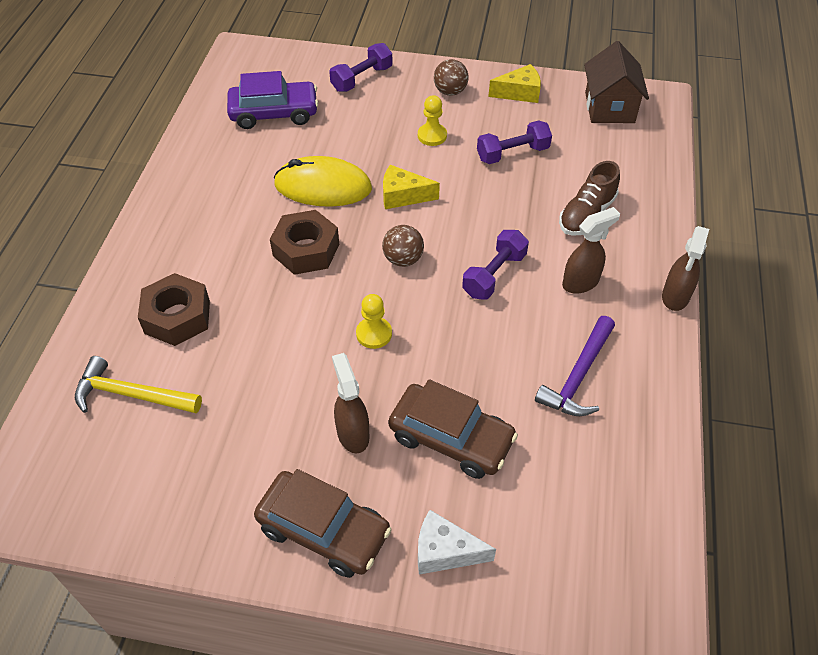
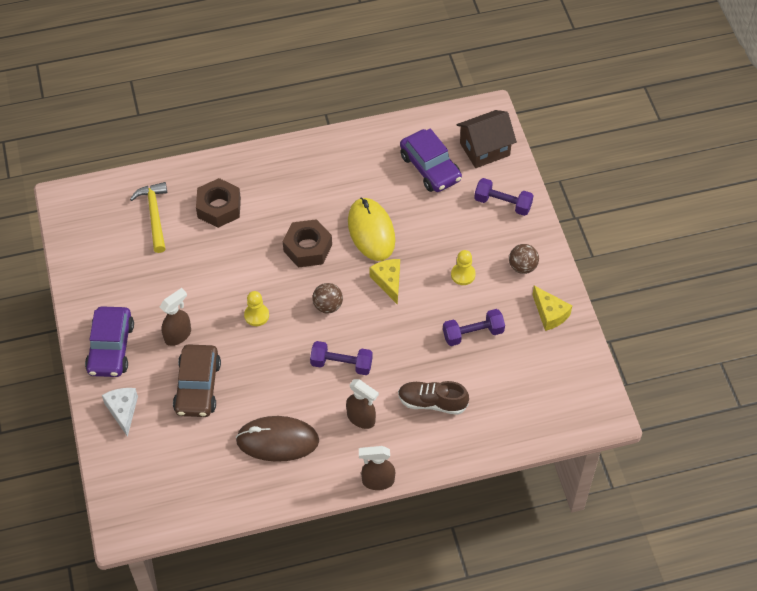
camera: 65 degrees right, 5 degrees up
brown car [254,469,392,578] -> purple car [85,306,134,377]
purple dumbbell [477,120,552,164] -> purple dumbbell turned 60 degrees counterclockwise [443,309,505,346]
purple hammer [535,316,615,416] -> brown mouse [235,416,319,462]
brown house [584,41,649,123] -> brown house moved to [457,110,517,168]

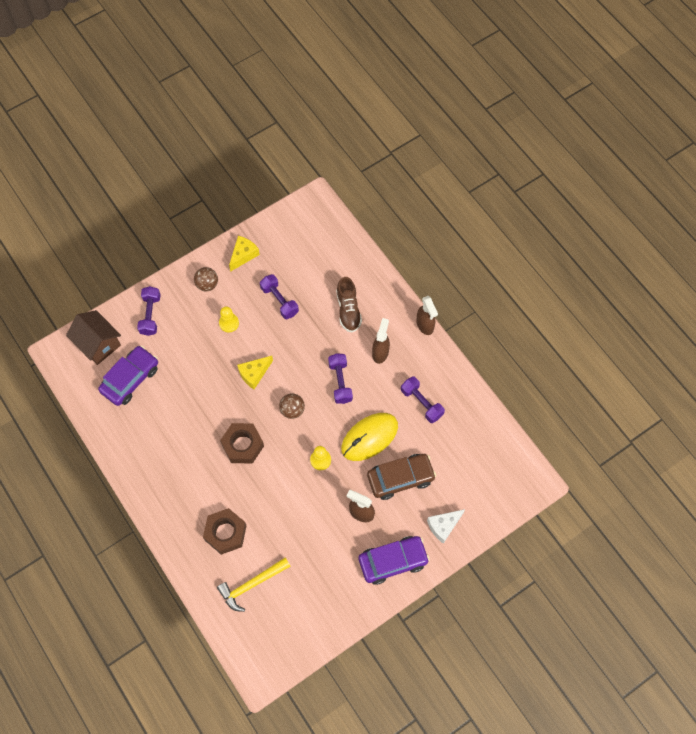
camera: 110 degrees left, 10 degrees up
brown mouse [235,416,319,462] -> purple dumbbell [401,376,445,423]
yellow mouse [348,197,395,261] -> yellow mouse moved to [341,413,398,461]

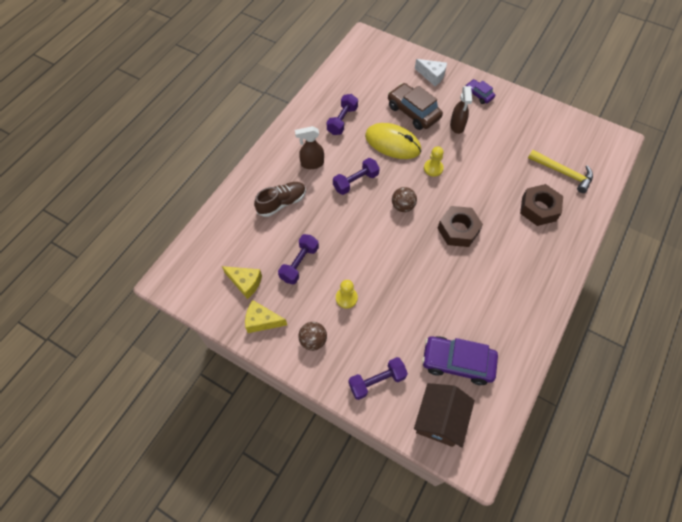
camera: 115 degrees left, 5 degrees down
yellow cheese [237,356,273,389] -> yellow cheese moved to [222,266,262,299]
purple car [359,536,430,585] -> purple car [466,79,495,104], size x0.55
brown spray bottle [416,296,438,335] -> none

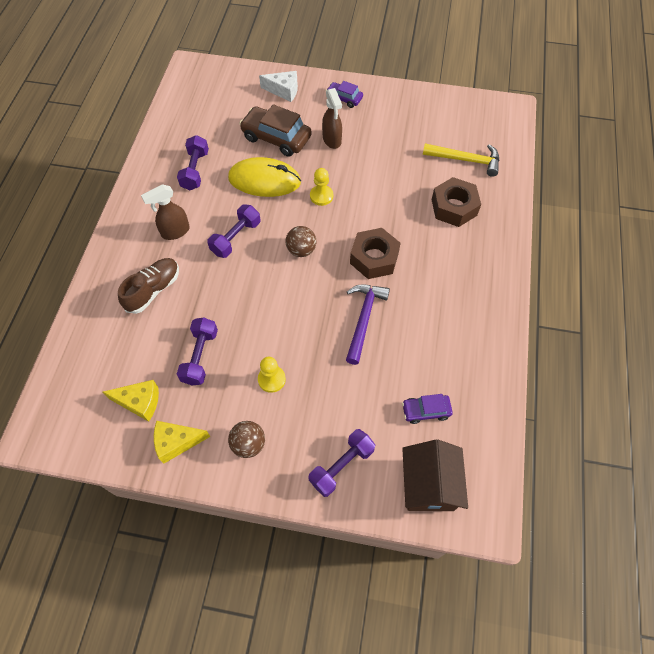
camera: 20 degrees left, 0 degrees up
purple car [422,336,498,385] -> purple car [402,394,453,424], size x0.55
none -> purple hammer [346,284,390,365]

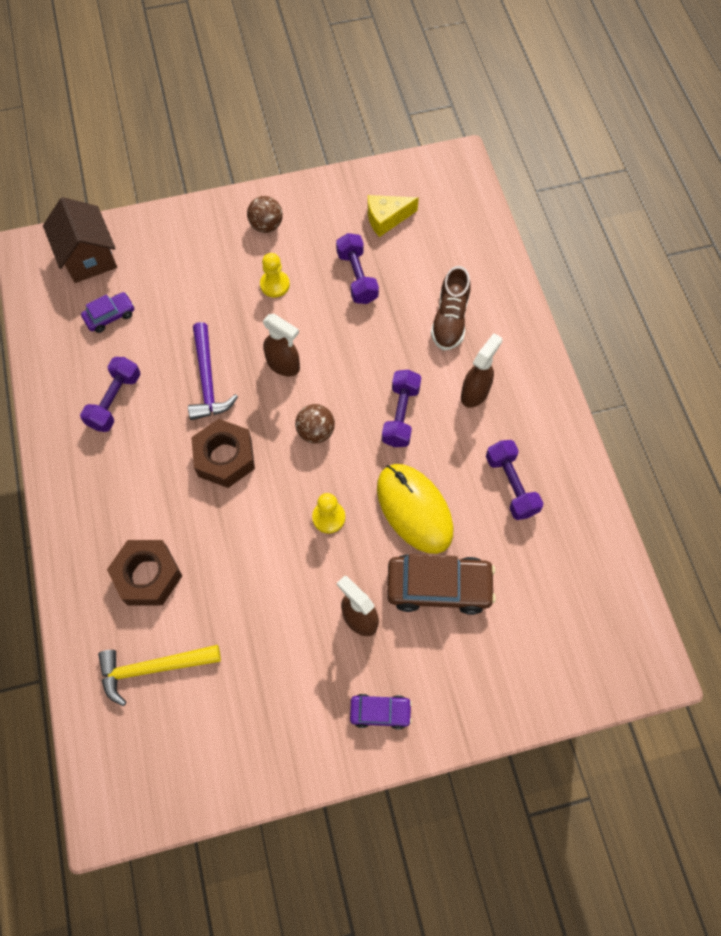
camera: 155 degrees right, 5 degrees up
yellow cheese [154,421,210,464] -> none
yellow mouse [228,157,301,197] -> yellow mouse turned 75 degrees clockwise [377,464,454,554]
white cheese [259,71,298,102] -> none
purple dumbbell [308,429,375,497] -> purple dumbbell moved to [80,357,141,432]
none -> brown spray bottle [263,314,300,376]

